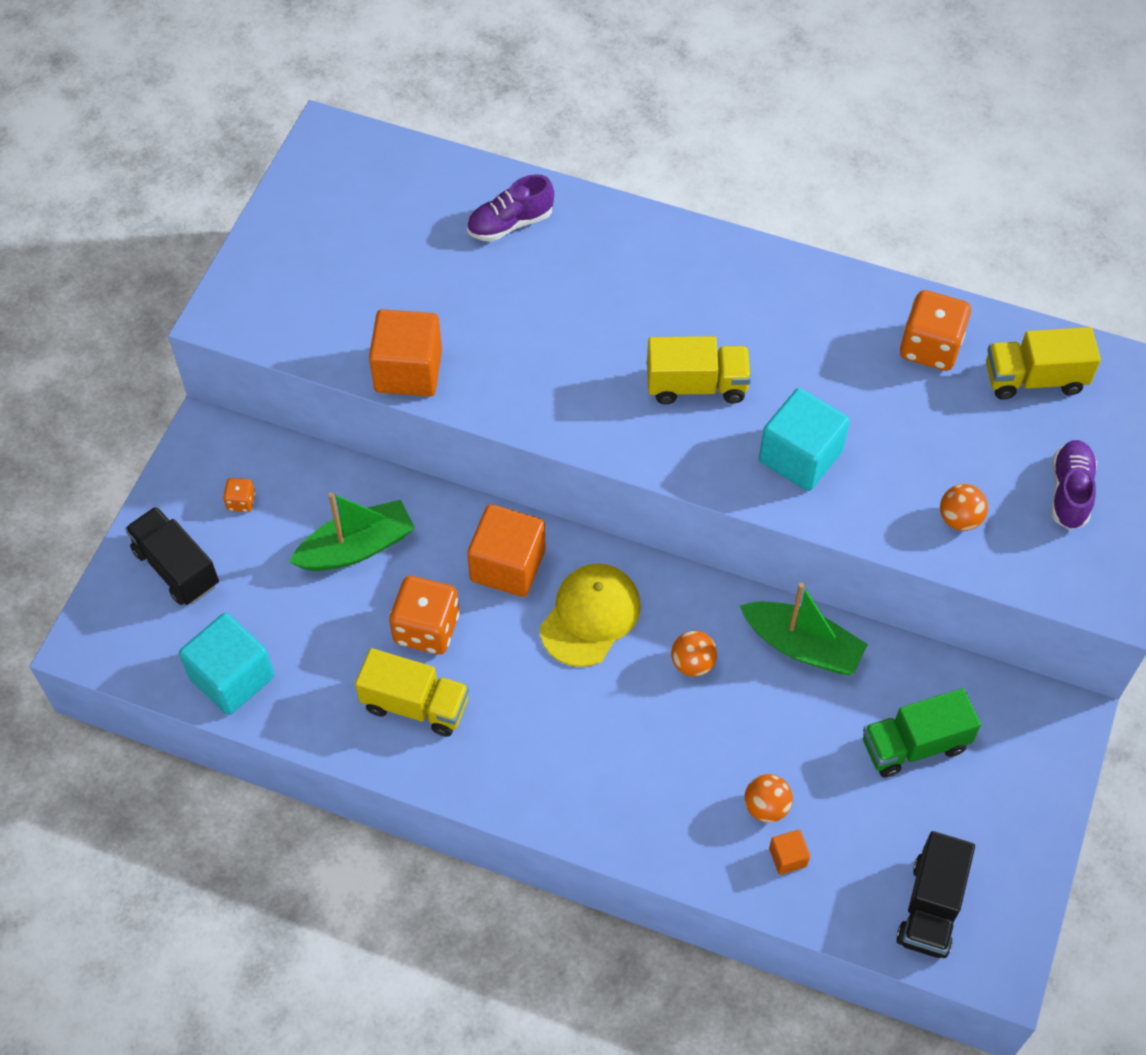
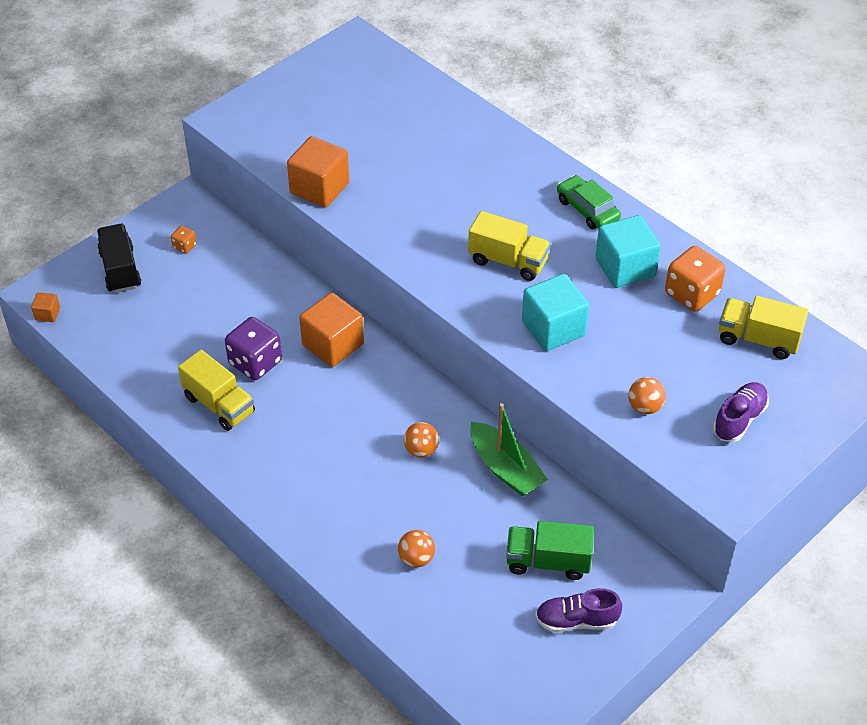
camera: 25 degrees right, 10 degrees down
turquoise cube [179,613,274,715] -> turquoise cube moved to [595,215,661,288]
green boat [289,492,415,571] -> none
orange dice [389,576,459,655] -> purple dice [225,317,282,380]
purple shoe [467,174,554,242] -> purple shoe moved to [536,588,622,632]
yellow cap [540,564,641,667] -> none
orange cube [769,830,810,875] -> orange cube moved to [31,292,60,322]
black truck [896,831,975,958] -> none
none -> green car [557,175,621,229]

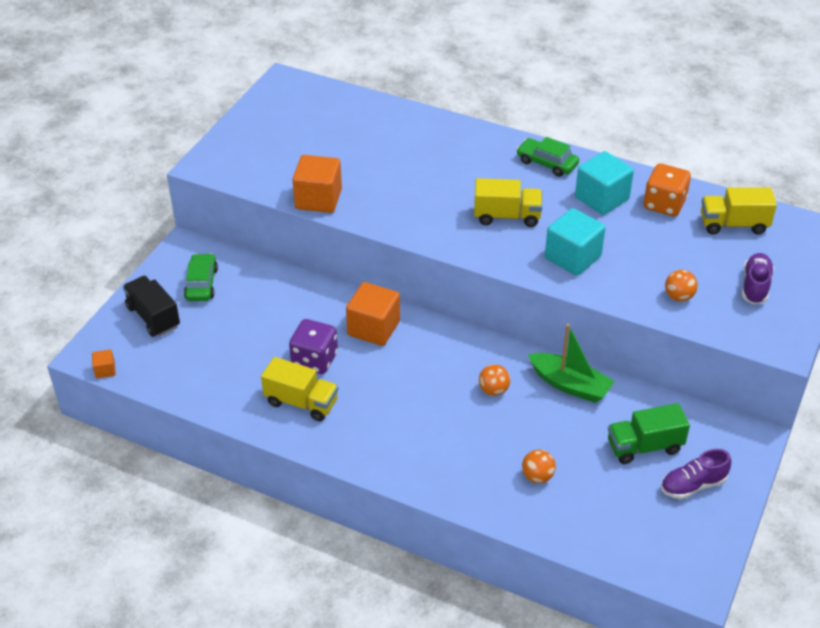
camera: 20 degrees left, 5 degrees down
orange dice [171,226,197,254] -> green car [184,253,218,301]

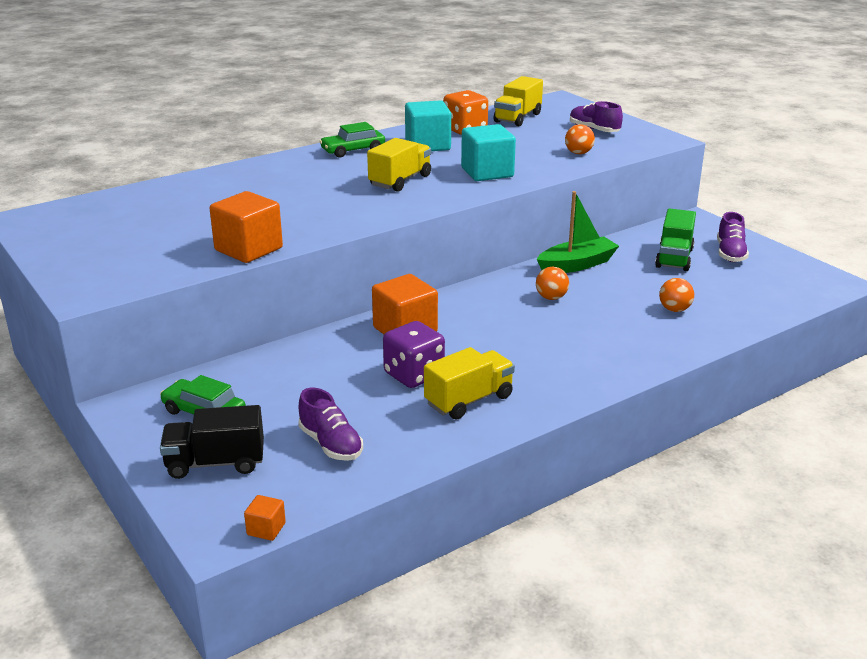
camera: 60 degrees left, 15 degrees down
none -> purple shoe [298,388,363,461]

